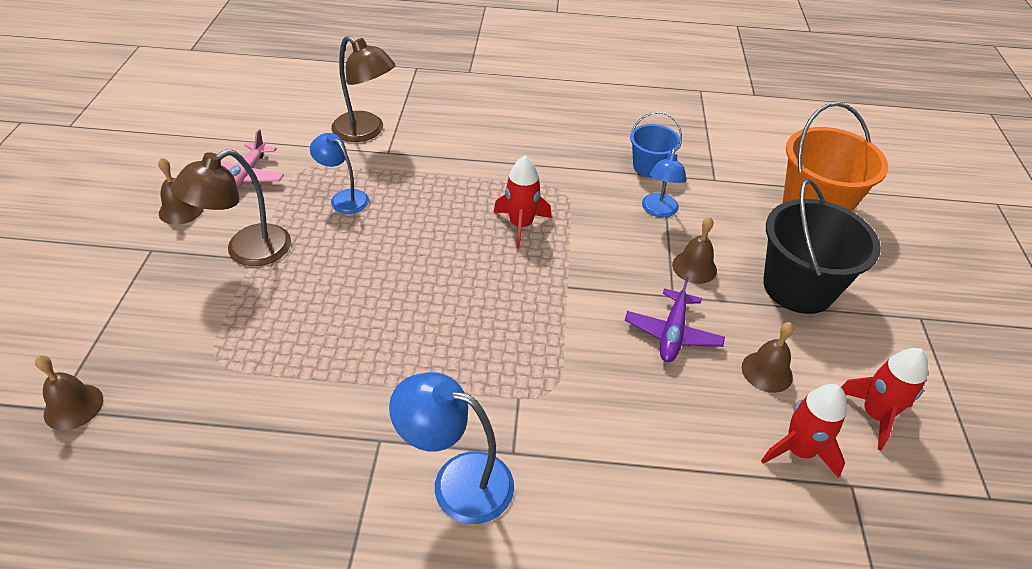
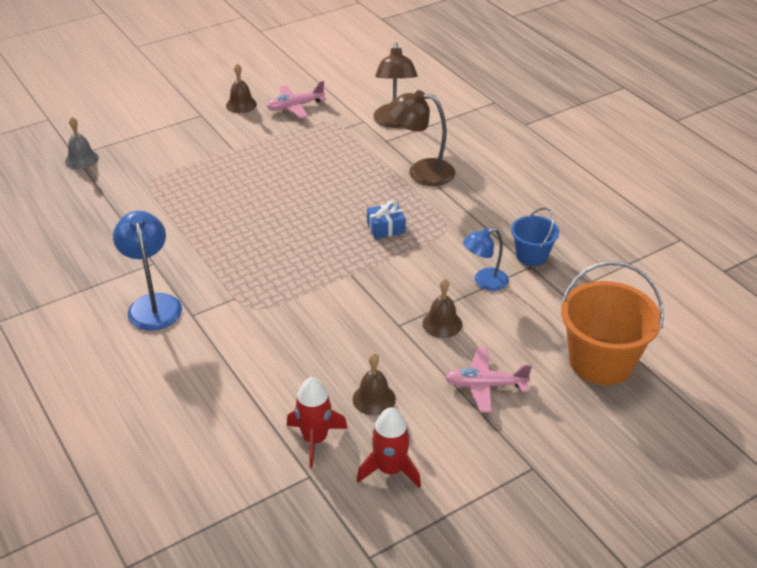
camera: 55 degrees right, 5 degrees down
brown bell [35,355,103,430] -> grey bell [65,117,99,169]
brown lamp [171,149,291,266] -> brown lamp moved to [388,90,455,186]
blue lamp [310,133,369,214] -> none
red rocket [493,156,551,248] -> blue gift [367,201,406,239]
purple plane [625,277,725,362] -> none
black bucket [763,179,881,314] -> pink plane [445,348,532,413]

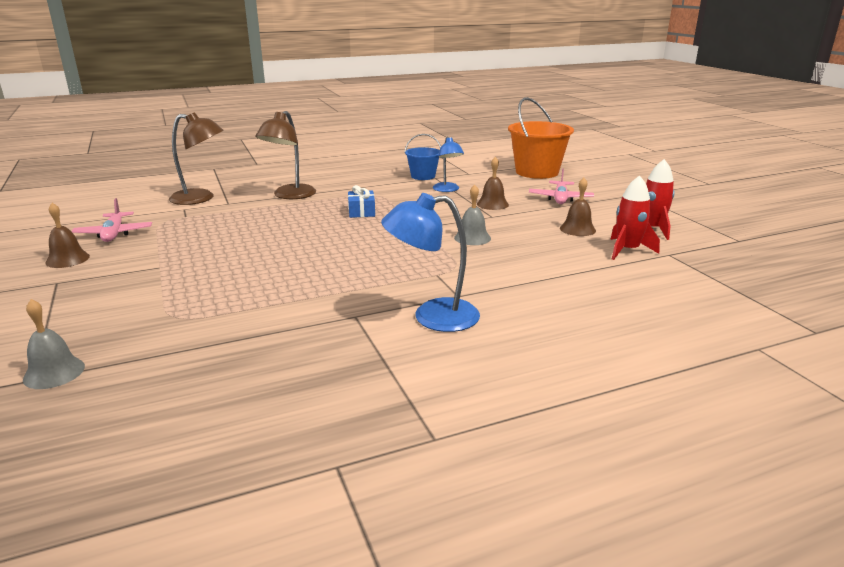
camera: 80 degrees left, 15 degrees down
none -> grey bell [454,185,491,245]

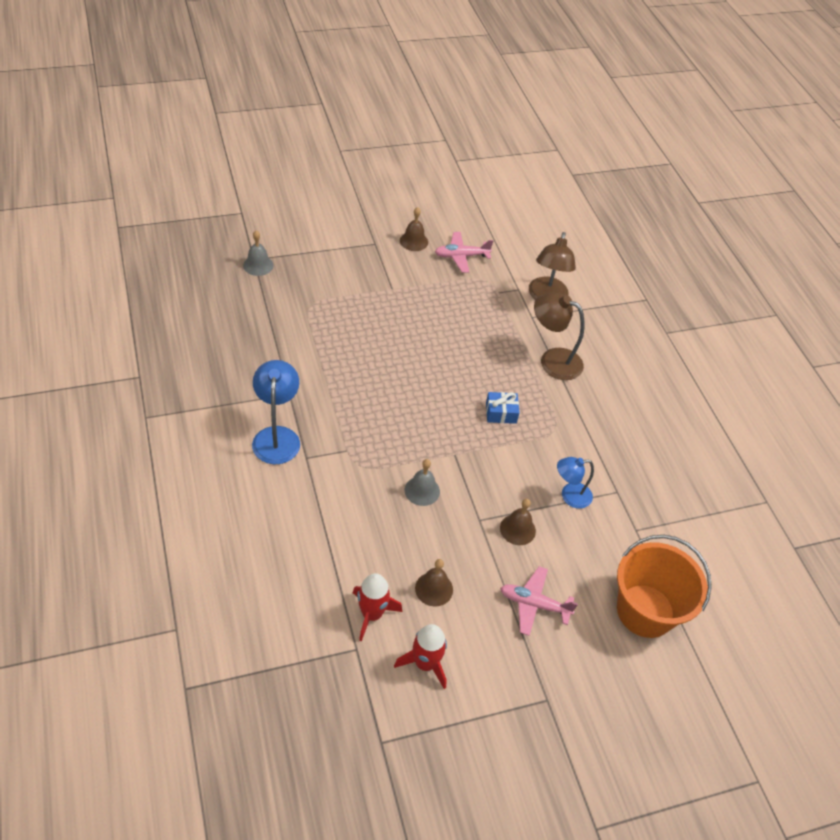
camera: 90 degrees right, 25 degrees up
blue bucket [404,134,441,180] -> none

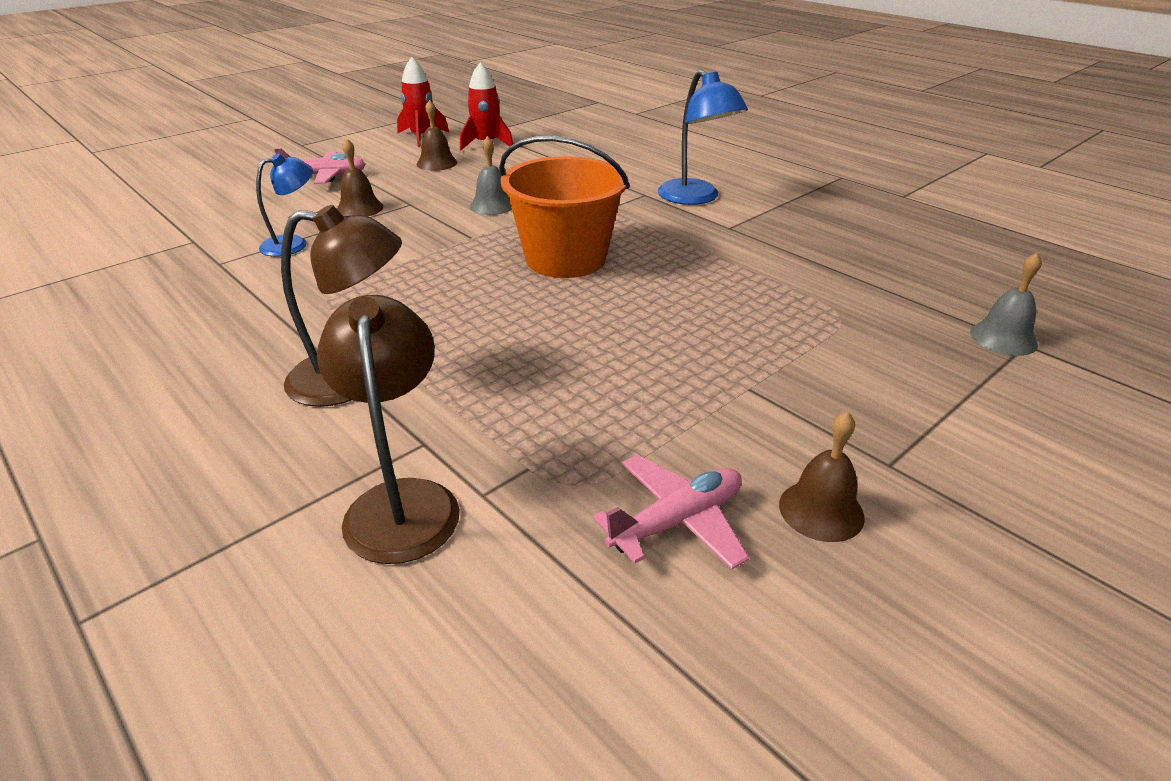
camera: 160 degrees right, 15 degrees down
blue gift [486,392,520,424] -> none
orange bucket [617,535,712,638] -> orange bucket moved to [499,136,630,278]

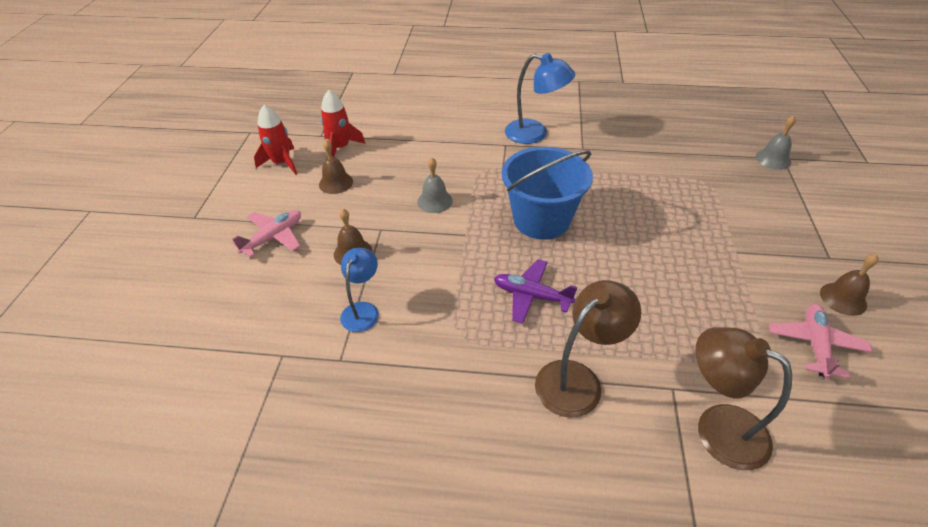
camera: 40 degrees left, 10 degrees up
orange bucket [499,136,630,278] -> blue bucket [502,147,593,240]
none -> purple plane [494,259,578,323]

